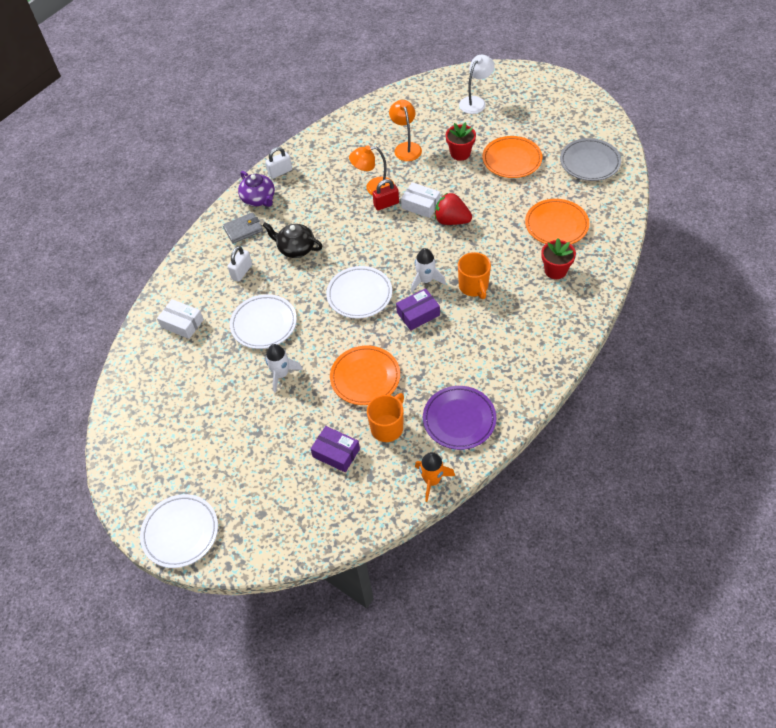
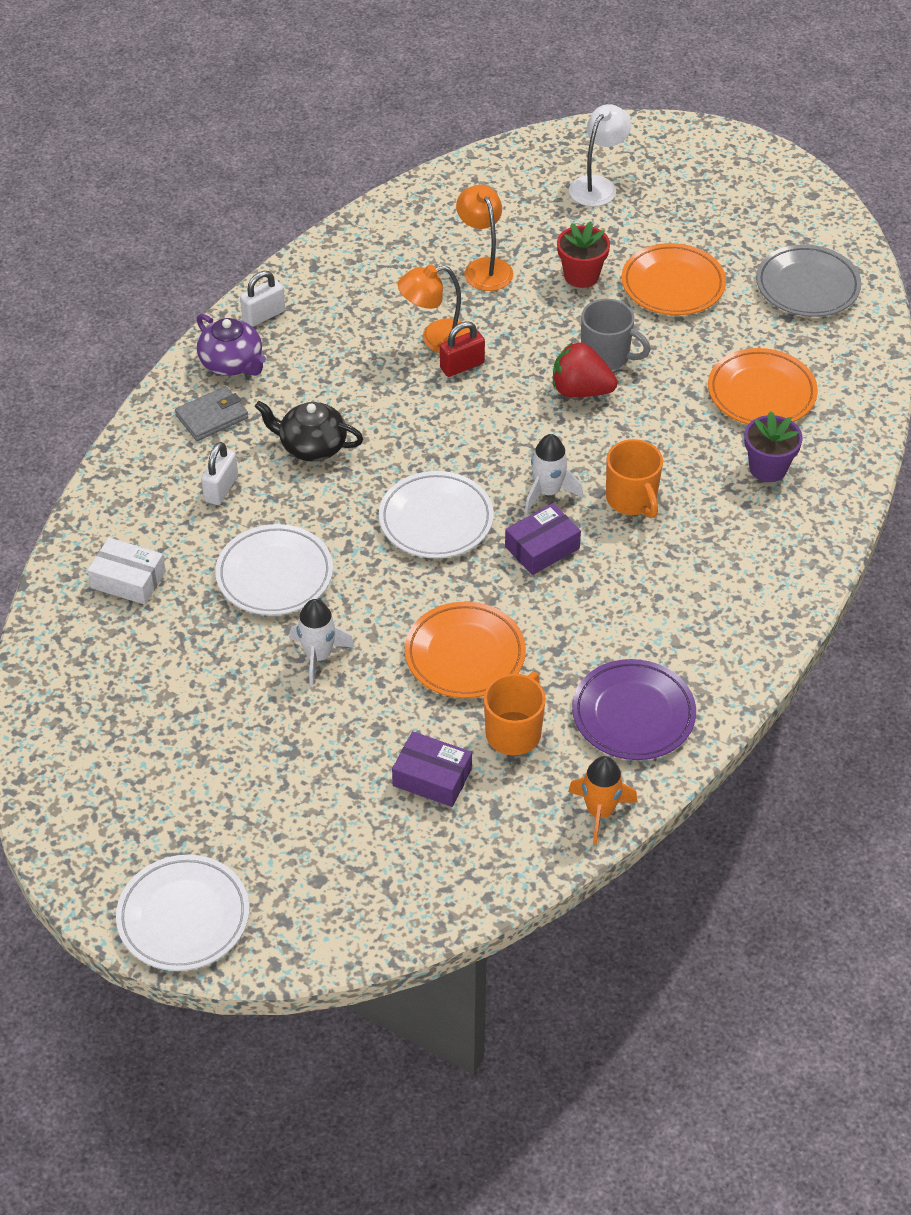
camera: 10 degrees left, 5 degrees down
white box [401,182,440,218] -> none
red flower pot [541,238,576,279] -> purple flower pot [744,411,803,482]
none -> grey mug [581,299,651,370]

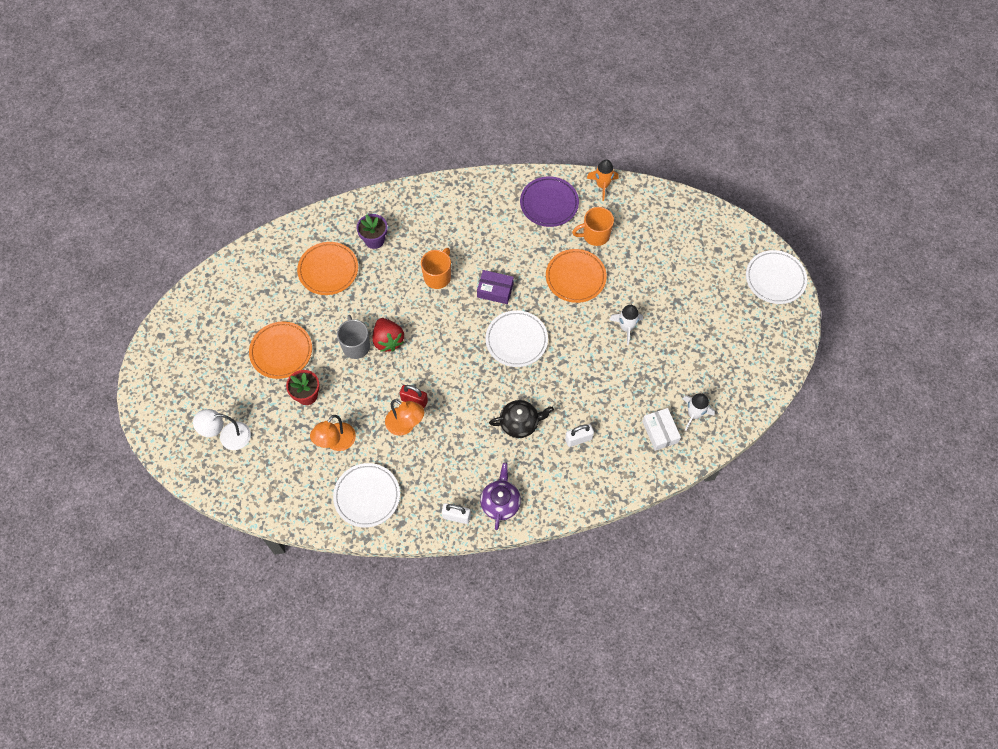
camera: 130 degrees left, 15 degrees up
grey wallet [175,386,248,441] -> none
white plate [215,524,333,615] -> white plate moved to [333,463,400,528]
black teapot [255,401,363,461] -> black teapot turned 75 degrees counterclockwise [489,400,554,438]
purple box [392,731,472,807] -> none
white rocket [525,434,583,513] -> white rocket moved to [683,393,715,431]
grey plate [756,244,861,317] -> none

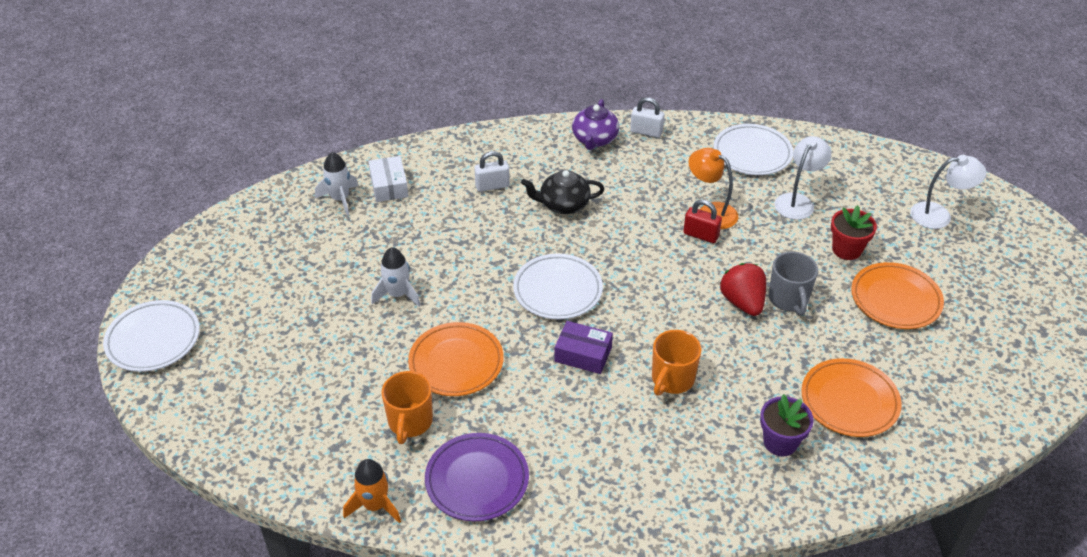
camera: 175 degrees left, 20 degrees down
orange lamp [310,415,356,451] -> white lamp [774,136,831,220]
orange mug [572,207,614,246] -> orange mug turned 105 degrees clockwise [381,371,433,444]

